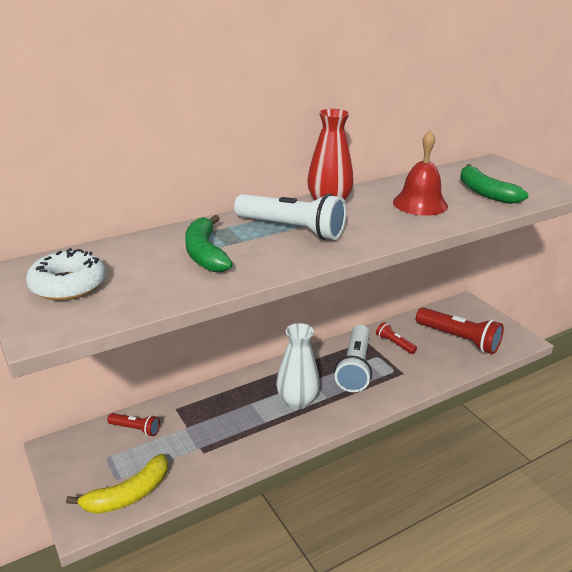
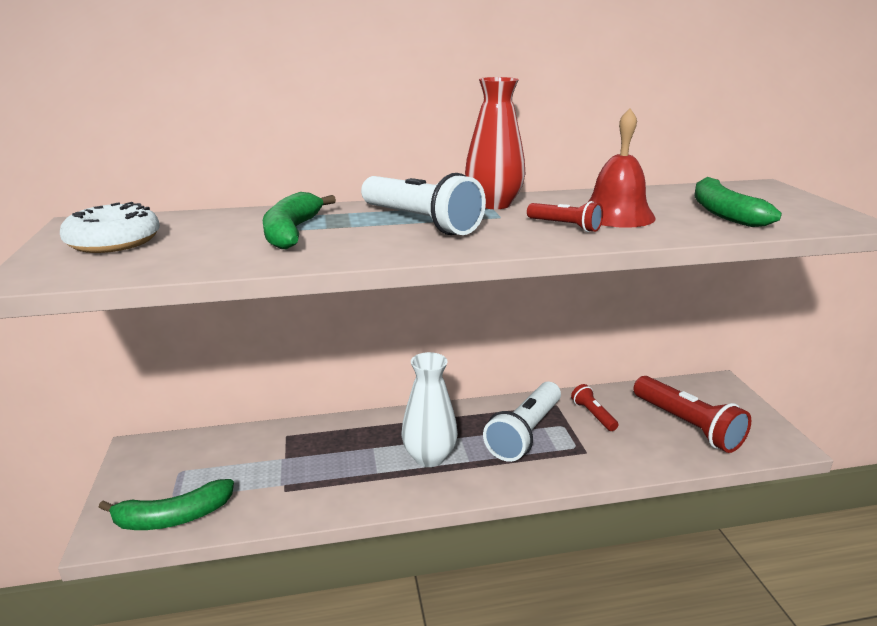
camera: 20 degrees right, 5 degrees down
yellow banana [66,454,168,514] -> green banana [98,479,234,530]
red flashlight [107,413,160,436] -> red flashlight moved to [527,201,603,232]

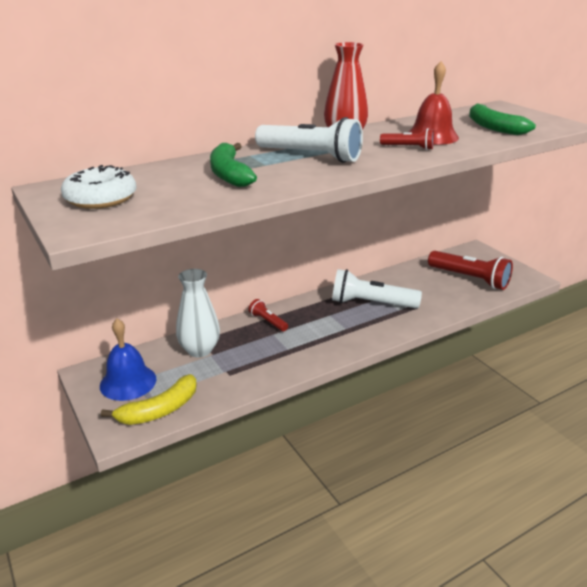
camera: 20 degrees left, 5 degrees up
green banana [98,479,234,530] -> yellow banana [101,374,197,425]
white vase [402,352,458,467] -> white vase moved to [176,269,220,358]
white flashlight [483,382,561,462] -> white flashlight turned 90 degrees clockwise [332,269,422,308]
red flashlight [571,384,618,431] -> red flashlight moved to [249,299,288,332]
none -> blue bell [100,319,156,401]

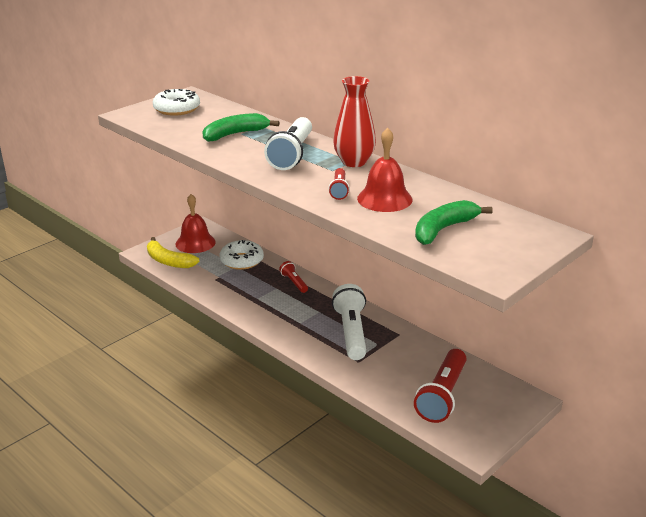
camera: 75 degrees right, 0 degrees up
blue bell [100,319,156,401] -> red bell [175,194,216,253]
white vase [176,269,220,358] -> white donut [220,240,264,270]
red flashlight [249,299,288,332] -> red flashlight turned 60 degrees counterclockwise [279,261,308,293]

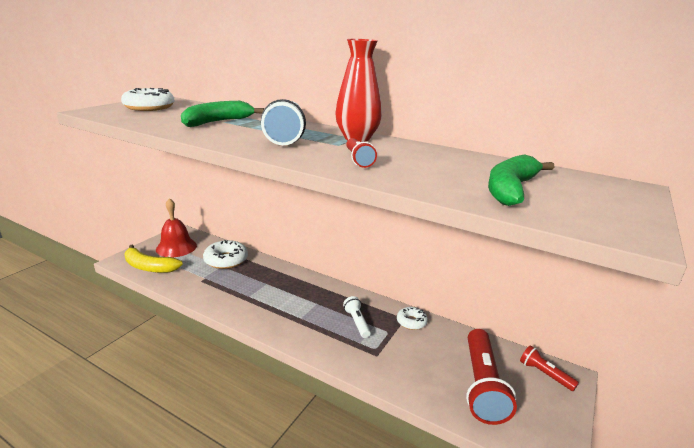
camera: 15 degrees left, 5 degrees down
red flashlight [279,261,308,293] -> red flashlight moved to [520,345,579,391]
white flashlight [332,284,366,360] -> white flashlight [343,296,371,338], size x0.51
red bell [357,128,413,212] -> none
none -> white donut [397,307,428,330]

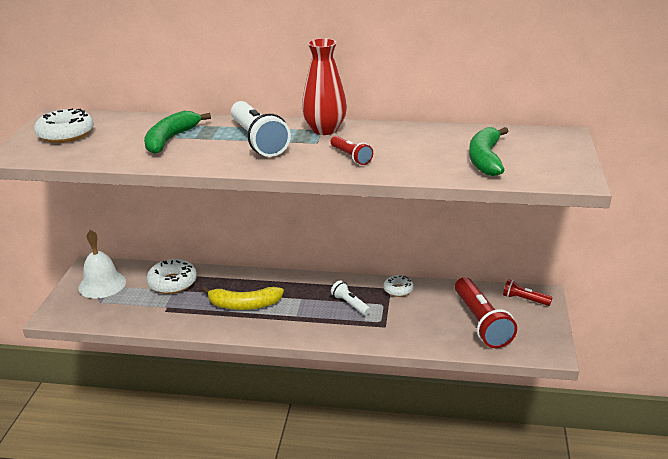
camera: 20 degrees left, 5 degrees up
yellow banana [124,244,183,273] -> yellow banana moved to [202,287,284,310]
red bell [156,198,197,257] -> white bell [78,230,126,299]

